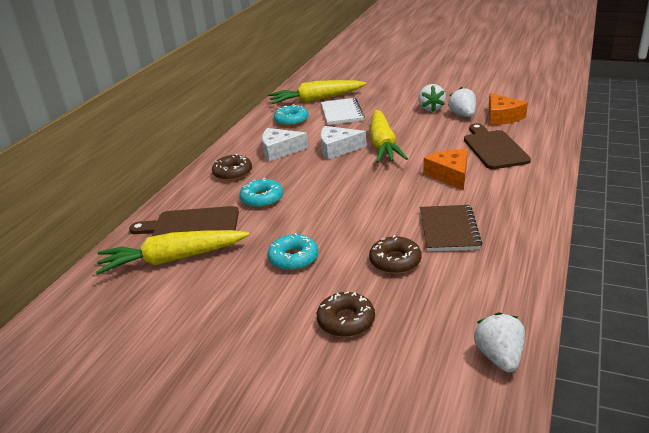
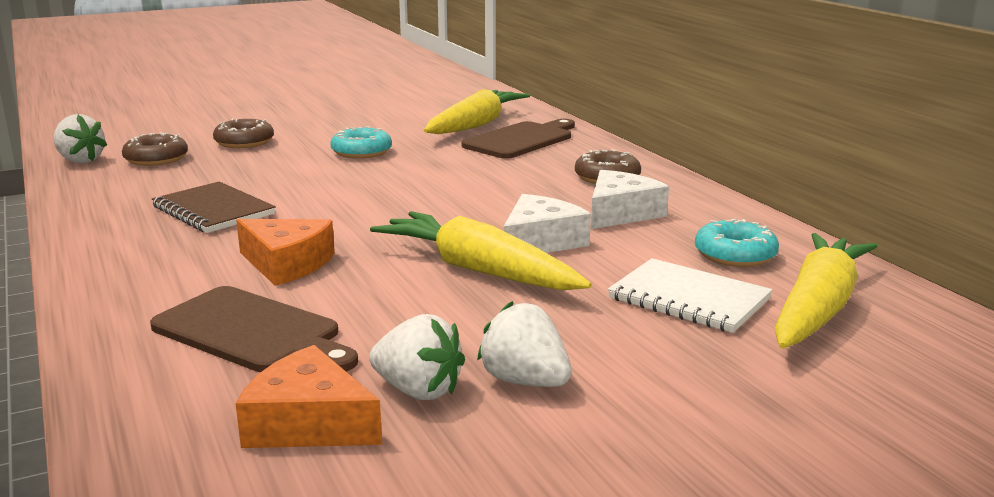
camera: 130 degrees right, 10 degrees down
turquoise donut [240,178,283,208] -> none
brown donut [369,235,422,274] -> brown donut moved to [122,132,188,166]

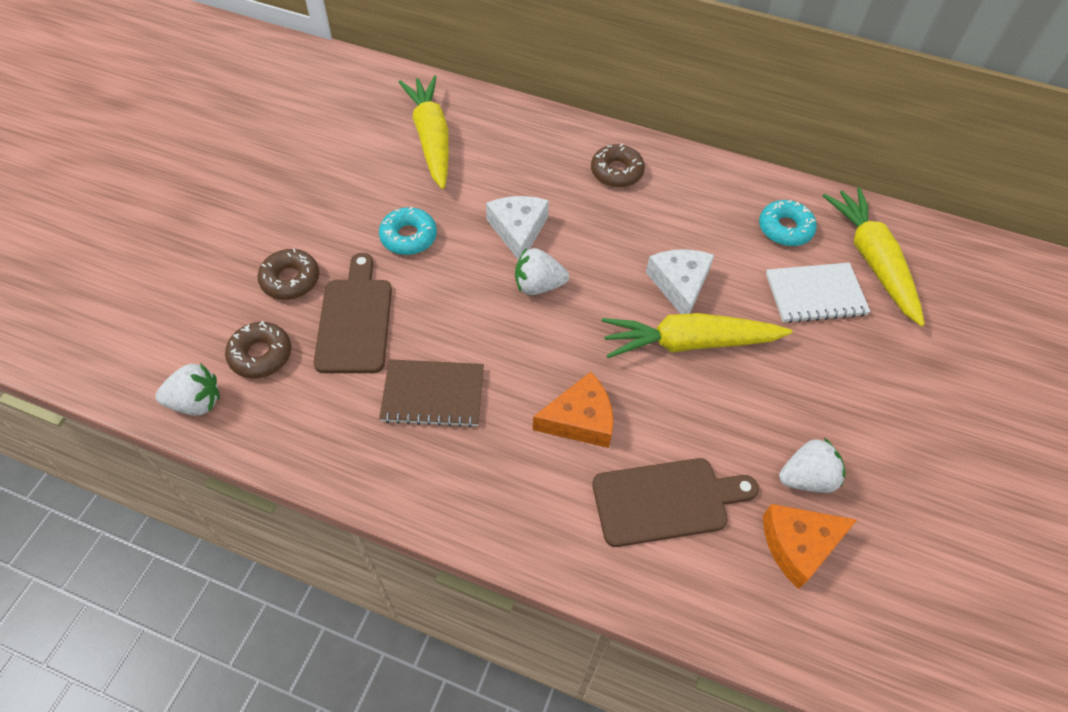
camera: 45 degrees left, 35 degrees up
brown cutting board [462,119,575,159] -> brown cutting board moved to [314,253,392,373]
white strawberry [477,301,572,387] -> white strawberry moved to [515,248,569,295]
white cheese [591,170,669,229] -> white cheese moved to [486,196,549,260]

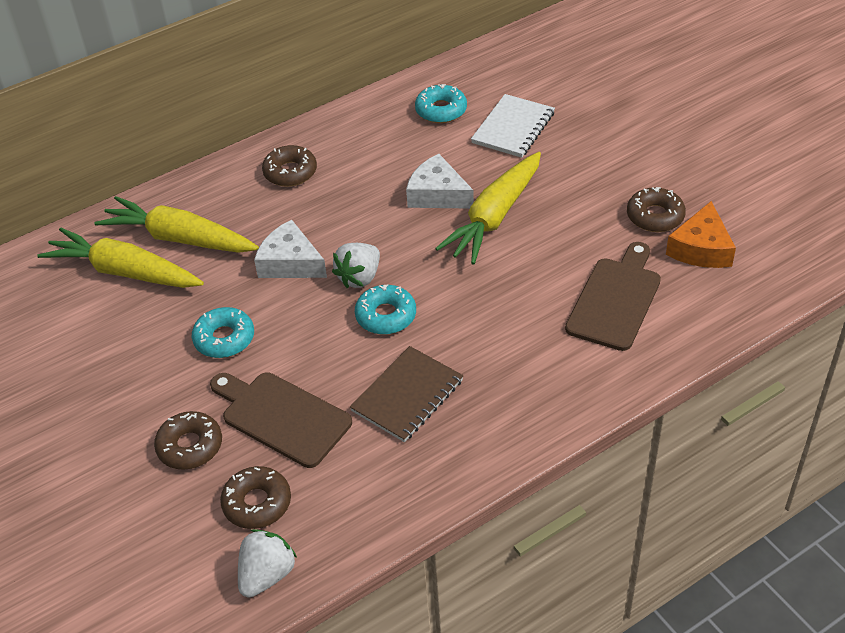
camera: 50 degrees left, 10 degrees down
orange cheese [533,372,613,448] -> none
white strawberry [779,438,846,493] -> brown donut [627,187,686,232]
yellow carrot [823,187,925,326] -> yellow carrot moved to [95,196,259,253]
none -> turquoise donut [355,284,416,335]

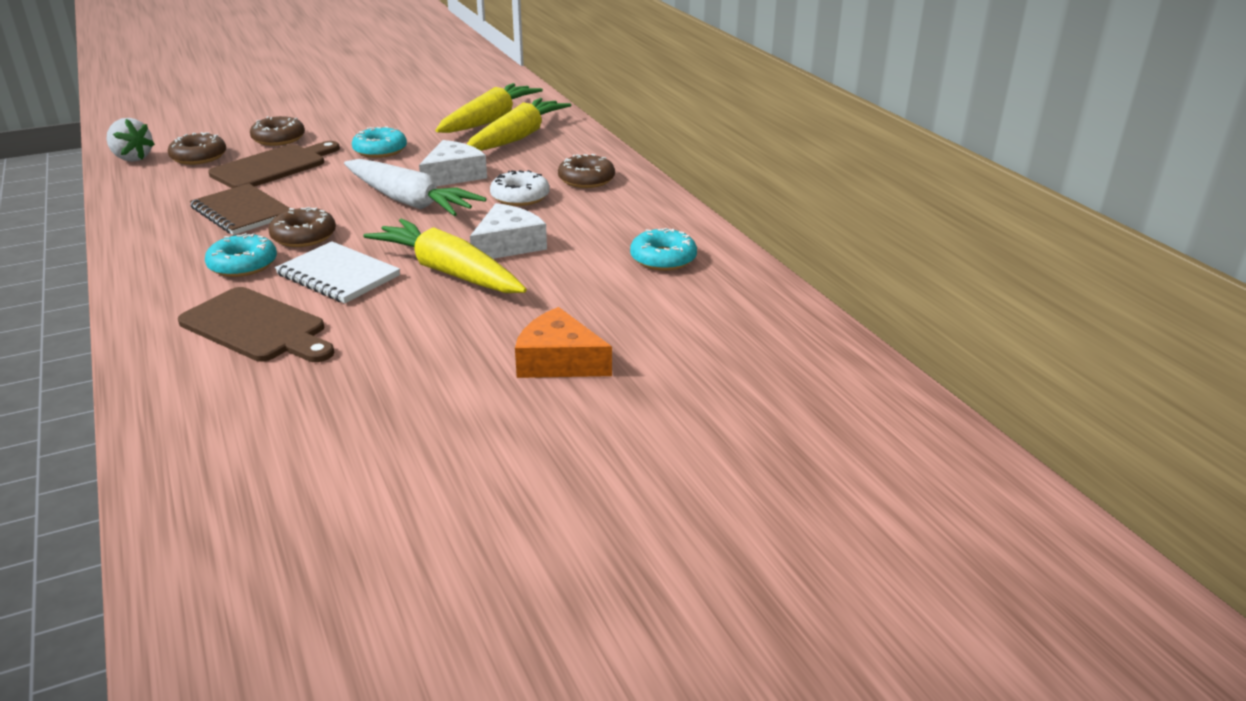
camera: 95 degrees right, 15 degrees down
white strawberry [332,243,380,288] -> white carrot [344,159,486,216]
turquoise donut [355,284,416,335] -> turquoise donut moved to [205,233,277,277]
white notebook [471,94,555,158] -> white notebook moved to [275,241,400,304]
brown donut [627,187,686,232] -> brown donut moved to [268,207,336,247]
orange cheese [666,201,736,268] -> orange cheese moved to [515,307,612,378]
none -> white donut [490,170,550,206]

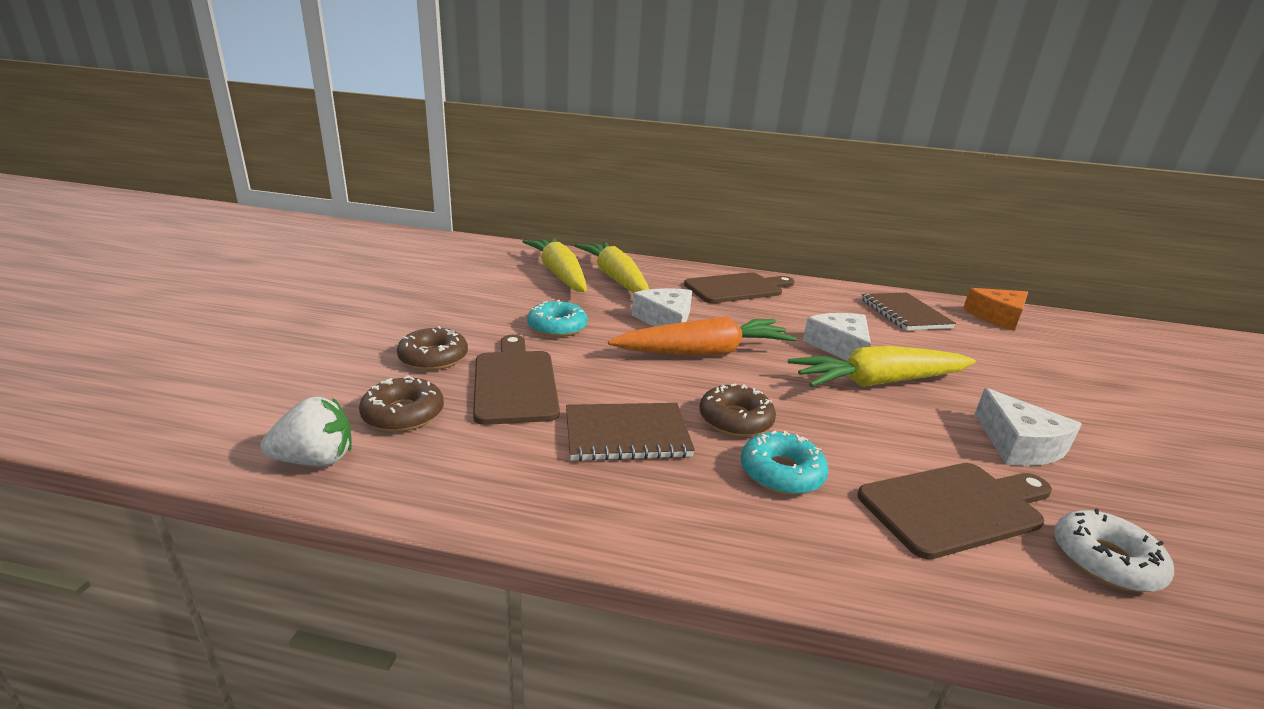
camera: 55 degrees left, 5 degrees down
white notebook [275,241,400,304] -> none
white carrot [344,159,486,216] -> orange carrot [608,316,797,356]
white donut [490,170,550,206] -> white donut moved to [1054,509,1174,592]
orange cheese [515,307,612,378] -> orange cheese moved to [963,288,1028,331]
brown donut [558,154,615,188] -> brown cutting board [684,272,794,303]
turquoise donut [630,228,697,271] -> brown notebook [861,292,956,330]
none -> white cheese [975,388,1082,466]

